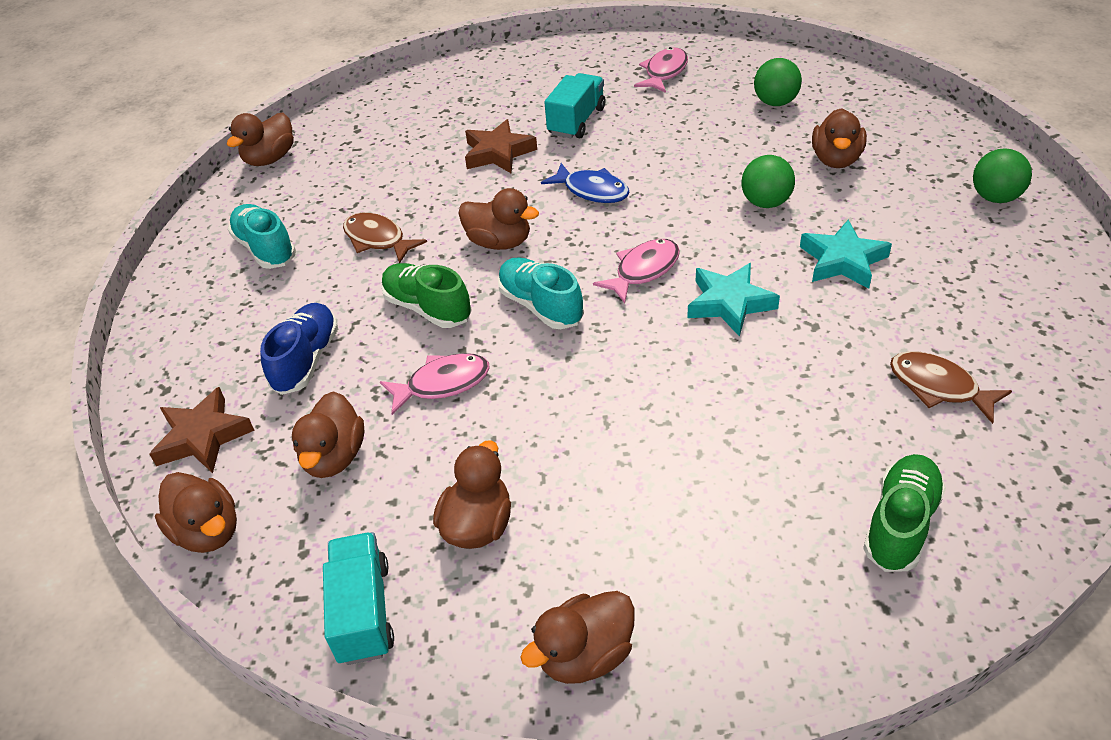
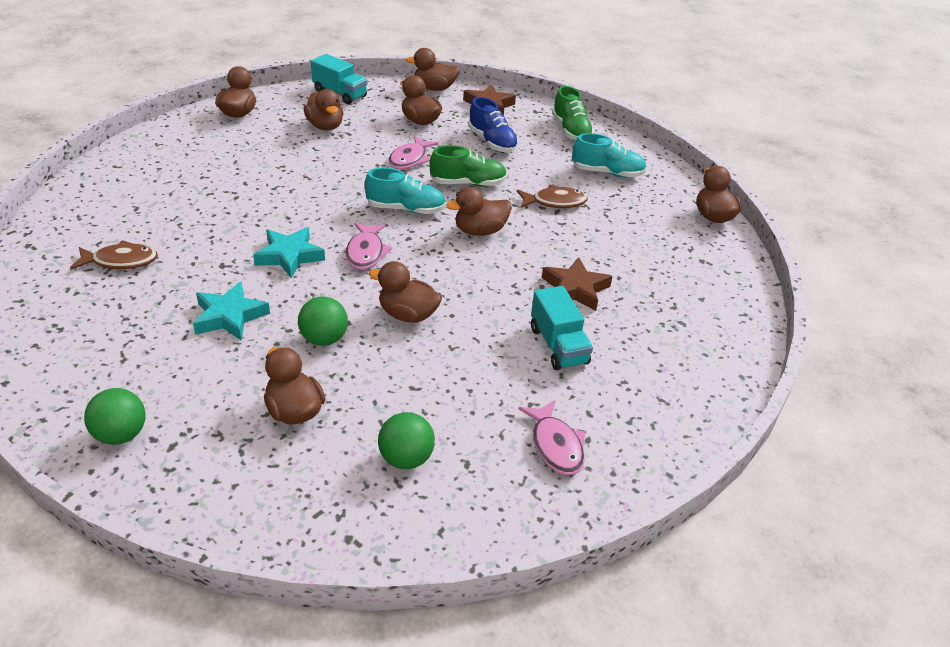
camera: 130 degrees right, 5 degrees down
blue fish [541,163,629,203] -> none
green shoe [863,454,946,572] -> green shoe moved to [552,86,594,141]
none -> brown duck [369,261,442,323]

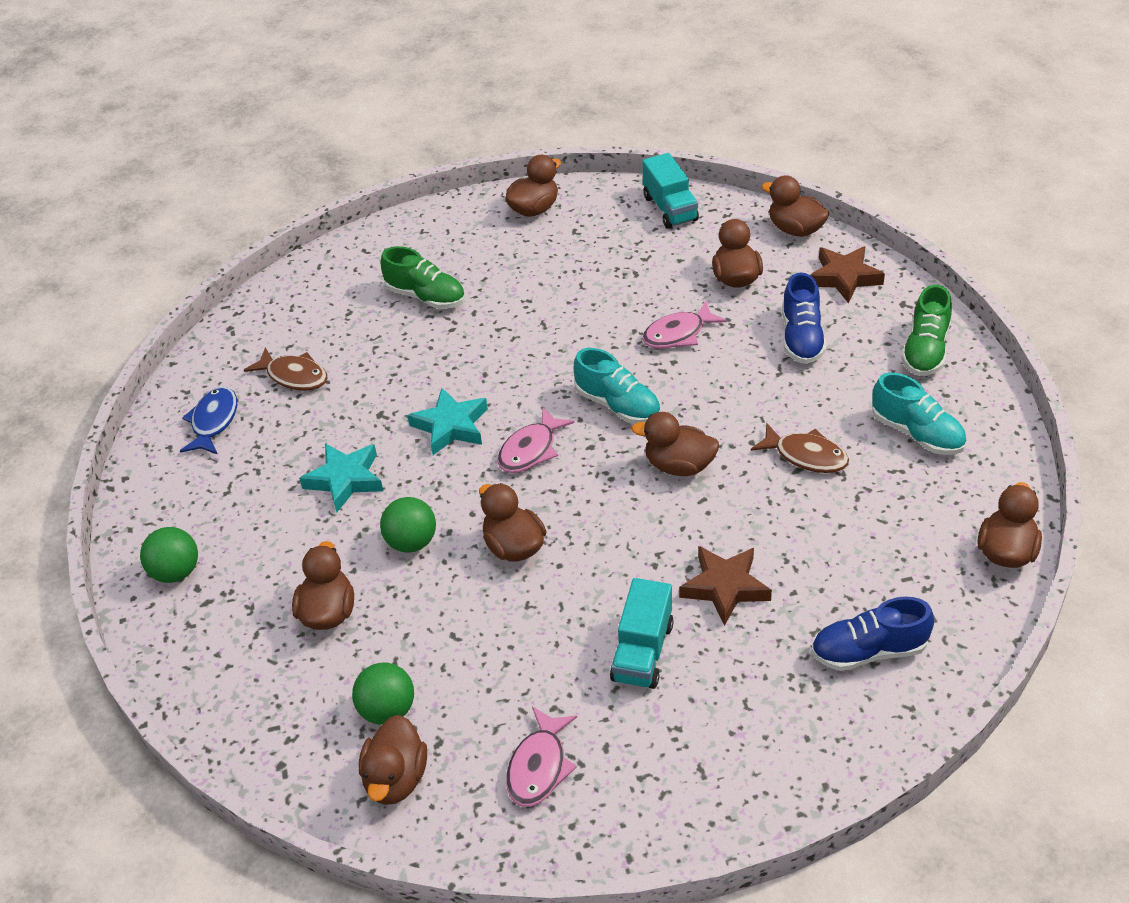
camera: 40 degrees right, 5 degrees up
brown duck [304,89,343,130] -> brown duck moved to [359,715,427,805]
green shoe [429,145,507,187] -> green shoe moved to [381,246,465,309]
none -> blue fish [180,387,237,455]
none -> blue shoe [811,597,934,671]

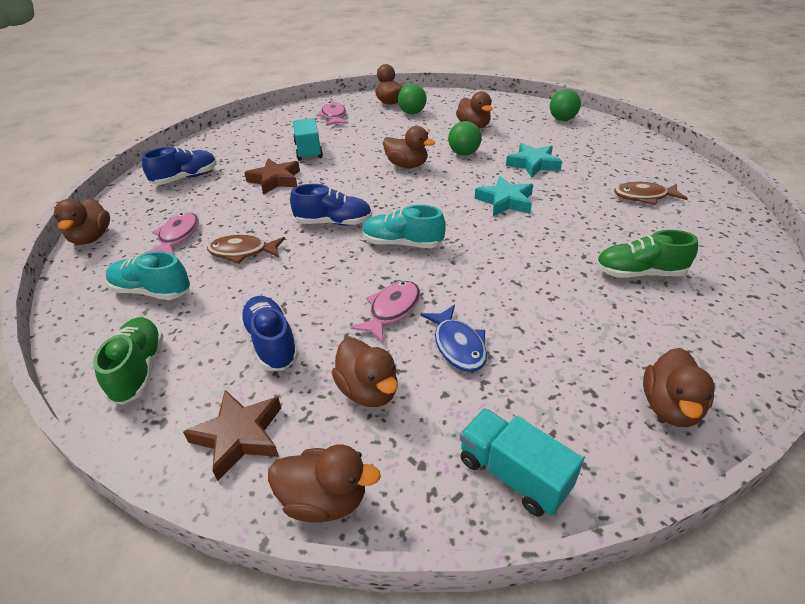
camera: 150 degrees right, 5 degrees down
blue fish [180,387,237,455] -> blue fish moved to [420,305,487,372]
pink fish [497,407,574,473] -> pink fish moved to [145,213,199,255]
brown duck [631,412,719,476] -> blue shoe [290,184,372,226]

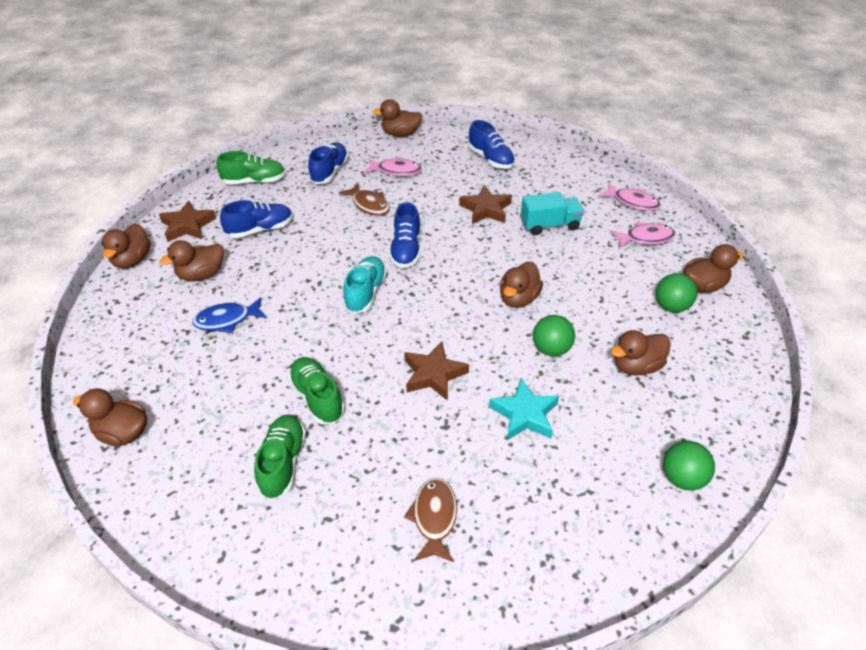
camera: 90 degrees right, 5 degrees up
turquoise shoe [106,251,190,300] -> blue shoe [308,143,348,184]
brown fish [207,235,285,264] -> brown fish turned 135 degrees clockwise [339,183,390,216]
pink fish [351,281,420,342] -> pink fish moved to [599,183,661,211]
turquoise truck [460,408,584,517] -> none
turquoise star [475,176,533,216] -> brown star [404,342,469,401]
none -> green shoe [288,357,345,424]

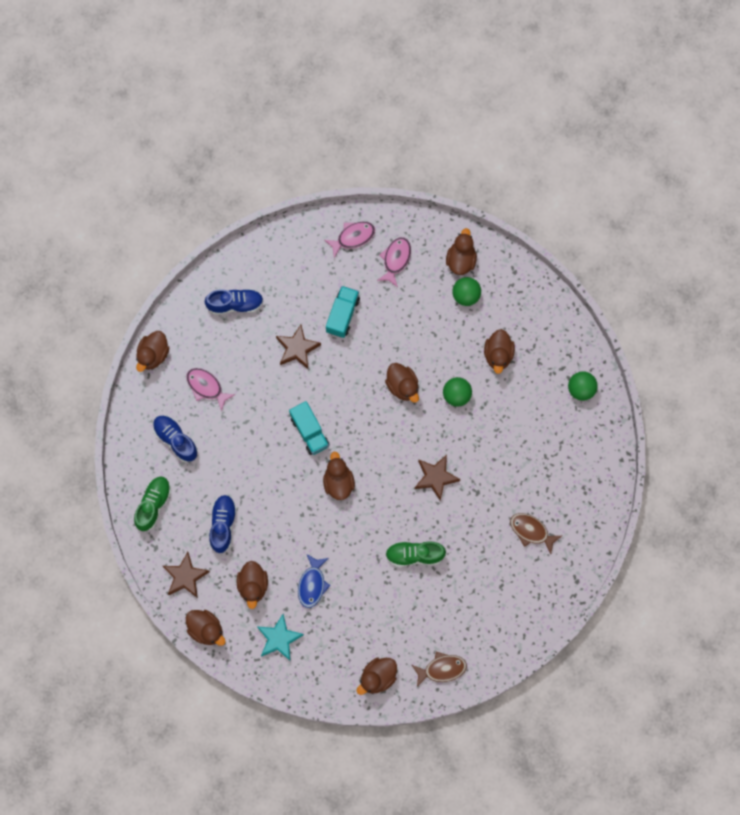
camera: 60 degrees left, 30 degrees up
green shoe [254,414,306,500] -> none
brown fish [339,183,390,216] -> brown fish moved to [412,652,467,687]
turquoise shoe [343,256,387,314] -> brown duck [323,452,355,500]
pink fish [364,157,422,176] -> pink fish turned 90 degrees counterclockwise [186,368,235,411]
blue shoe [389,202,420,268] -> turquoise truck [289,401,329,455]
turquoise star [489,378,559,440] -> turquoise star moved to [257,614,304,660]

